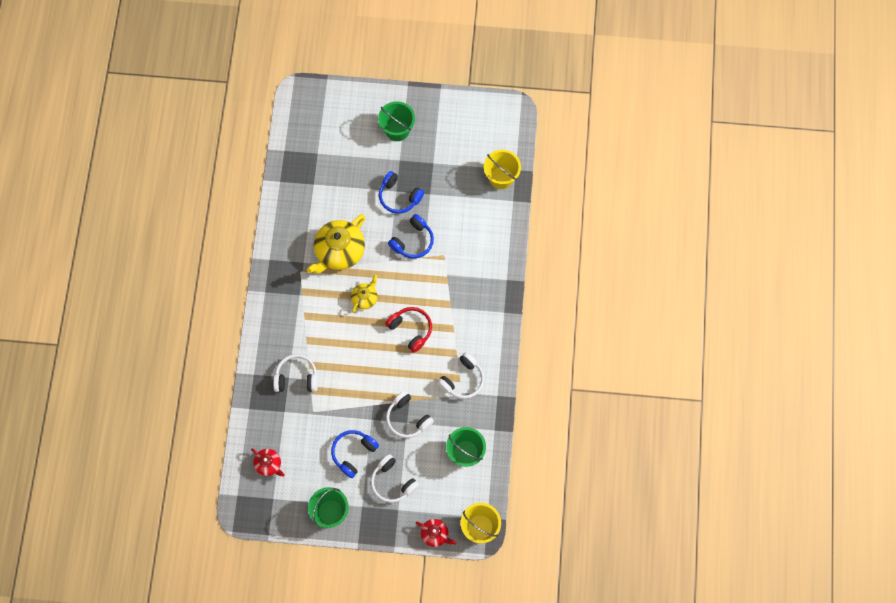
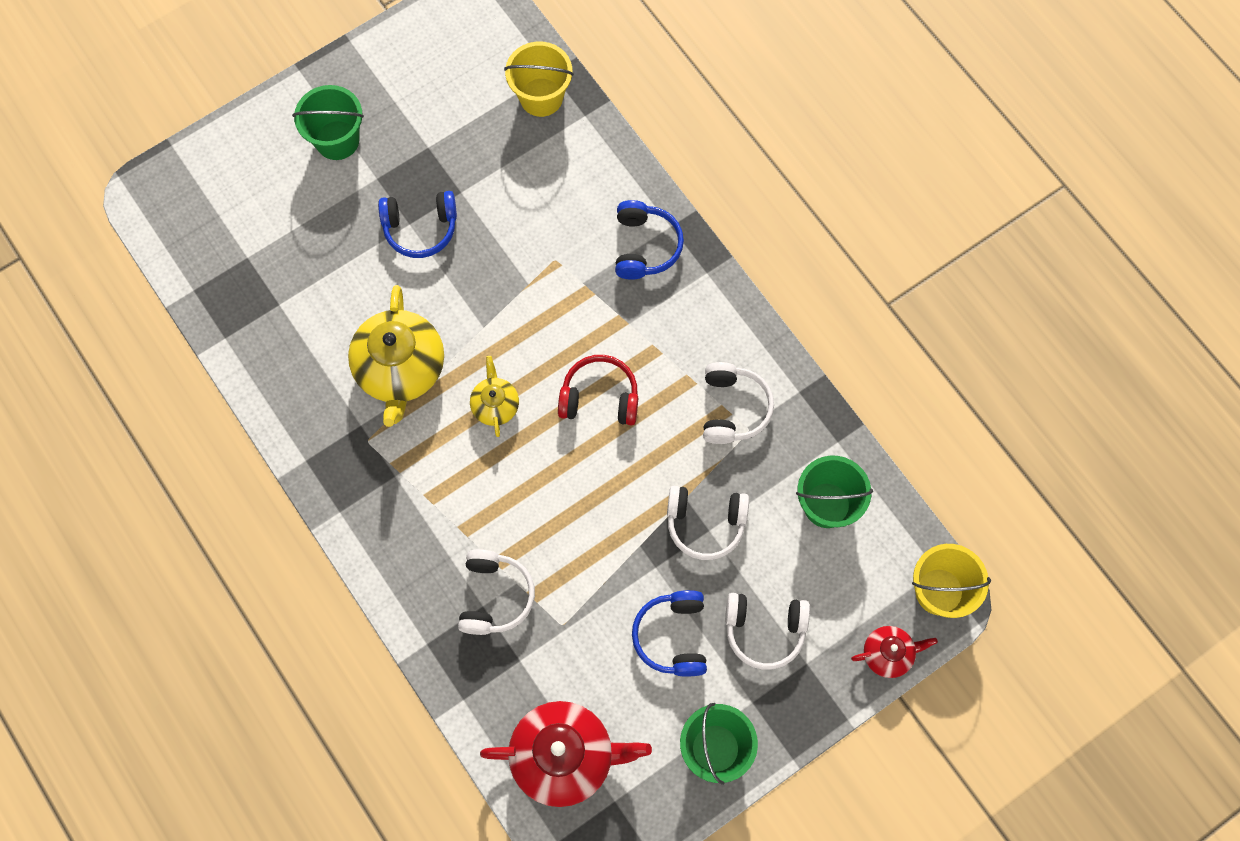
camera: 40 degrees left, 0 degrees up
red teapot [251,448,285,477] -> red teapot [480,701,652,807], size x1.93
white headphones [273,354,318,392] -> white headphones turned 135 degrees clockwise [458,549,535,635]
blue headphones [388,214,434,259] -> blue headphones moved to [615,200,684,280]

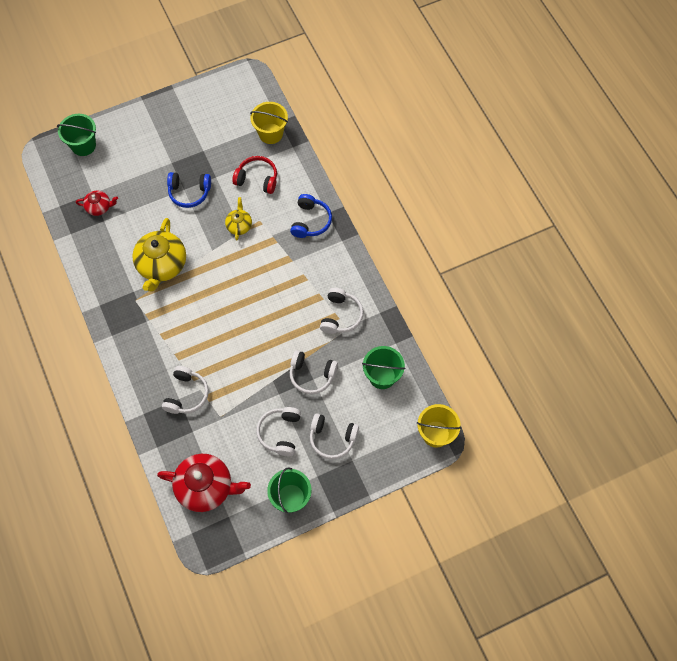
camera: 10 degrees right, 5 degrees down
green bucket [292,85,364,160] -> green bucket moved to [57,114,96,156]
yellow teapot [470,356,519,437] -> yellow teapot moved to [225,197,252,240]
red headphones [558,355,638,425] -> red headphones moved to [232,156,277,194]
blue headphones [632,590,707,677] -> white headphones [256,407,301,456]
red teapot [851,626,938,678] -> red teapot moved to [76,191,118,216]

